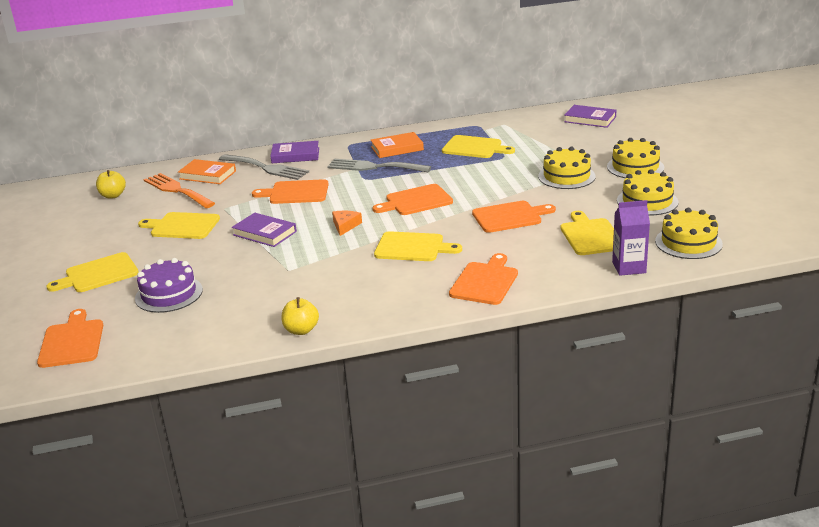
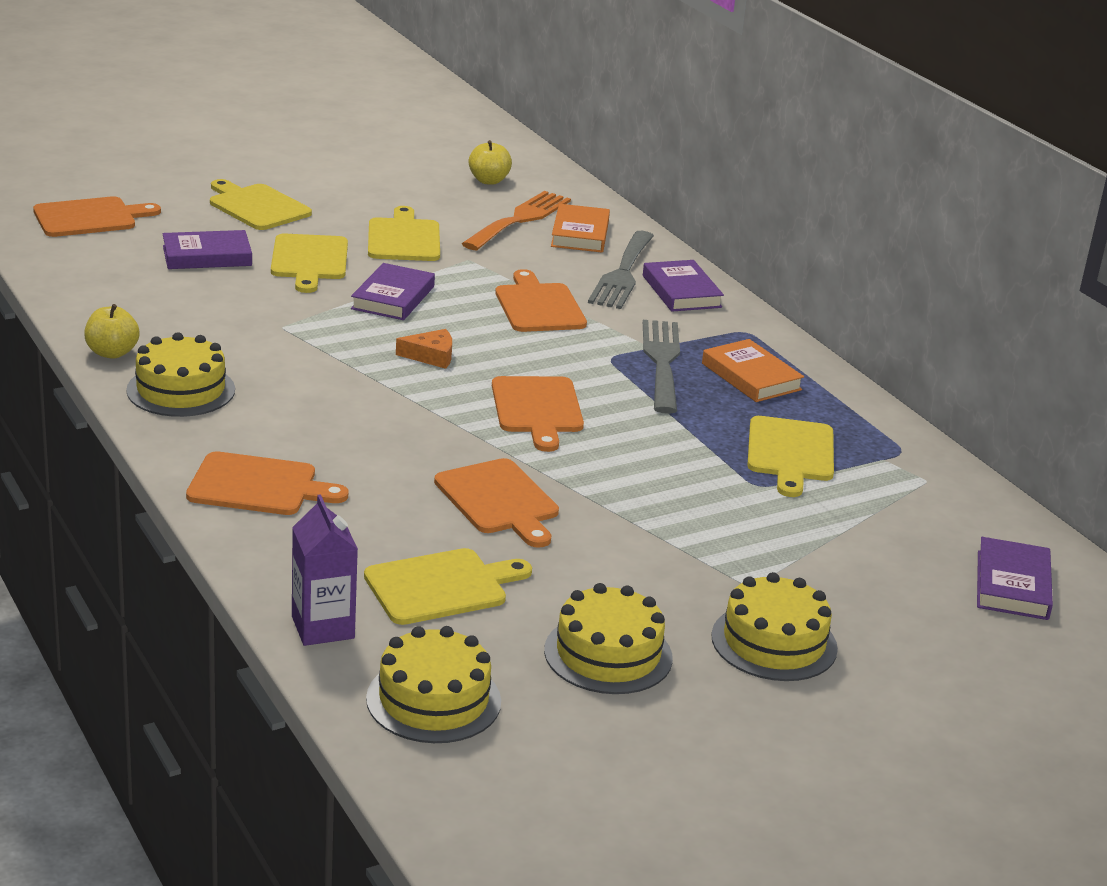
camera: 70 degrees right, 0 degrees up
purple cake [135,258,203,313] -> purple book [163,230,252,269]
orange cutting board [372,184,453,215] -> orange cutting board turned 150 degrees counterclockwise [492,376,584,452]
yellow cutting board [374,231,462,261] -> yellow cutting board moved to [271,234,348,293]
yellow cake [538,147,596,189] -> yellow cake moved to [126,332,235,417]

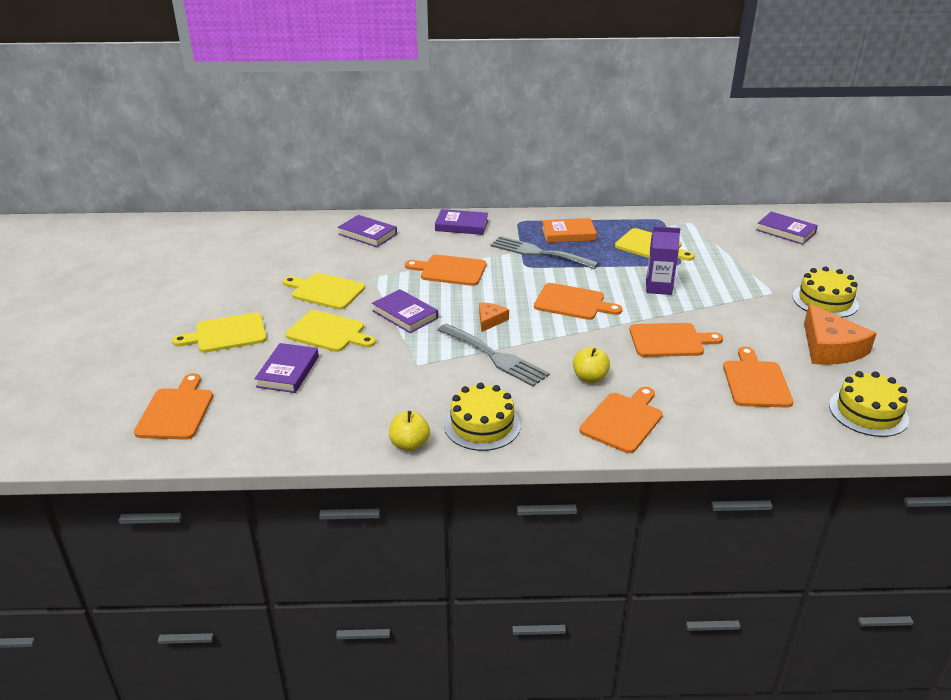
camera: 60 degrees left, 5 degrees up
purple carton [292,494,358,646] -> purple carton moved to [646,226,680,295]
yellow cutting board [364,548,532,625] -> orange cutting board [723,347,793,407]
orange fork [462,191,571,250] -> none
yellow apple [468,140,512,185] -> yellow apple moved to [573,347,610,383]
yellow cake [544,583,673,694] -> orange cheese [804,304,877,365]
orange book [551,204,610,252] -> purple book [338,215,397,247]
grey fork [588,231,654,309] -> grey fork moved to [438,323,550,387]

